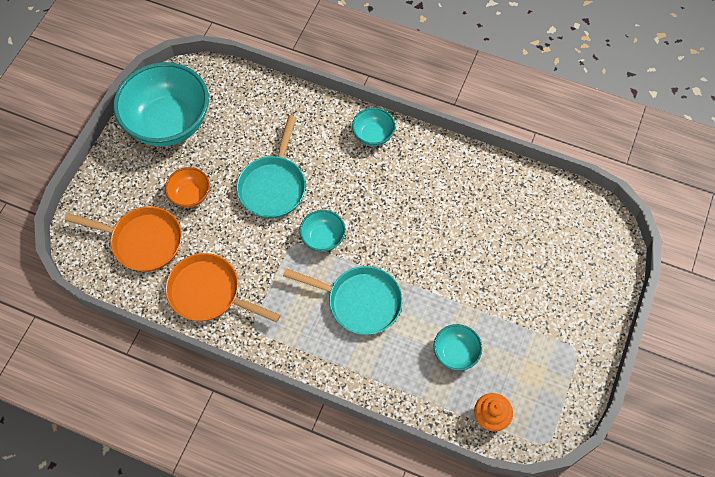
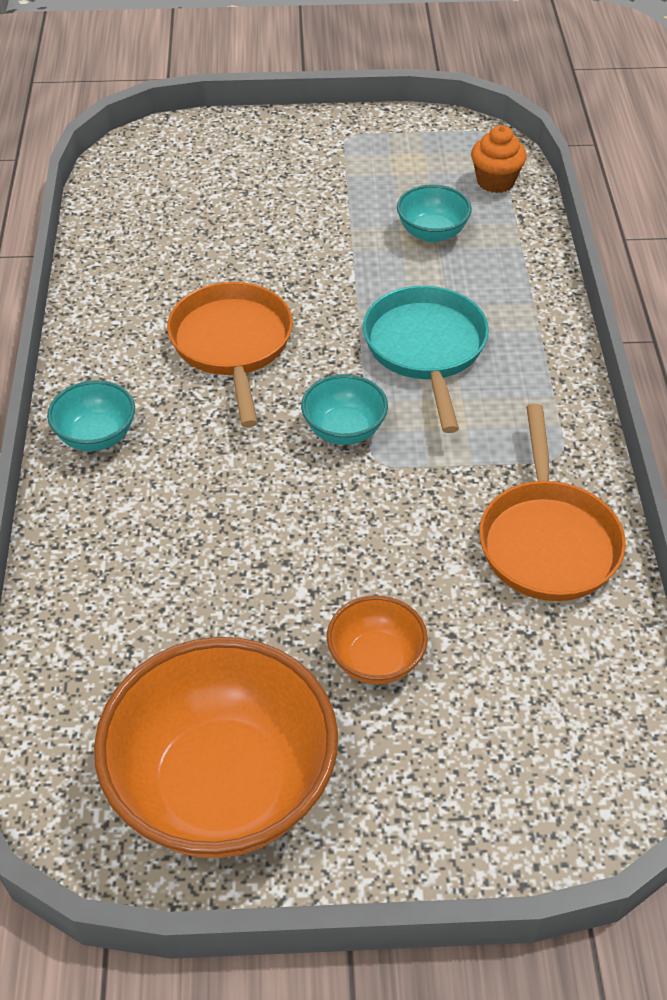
camera: 115 degrees left, 15 degrees down
orange pan [65,207,182,272] -> orange pan moved to [167,282,293,428]
turquoise bowl [113,62,209,146] -> orange bowl [94,637,338,858]
turquoise pan [236,115,306,219] -> none

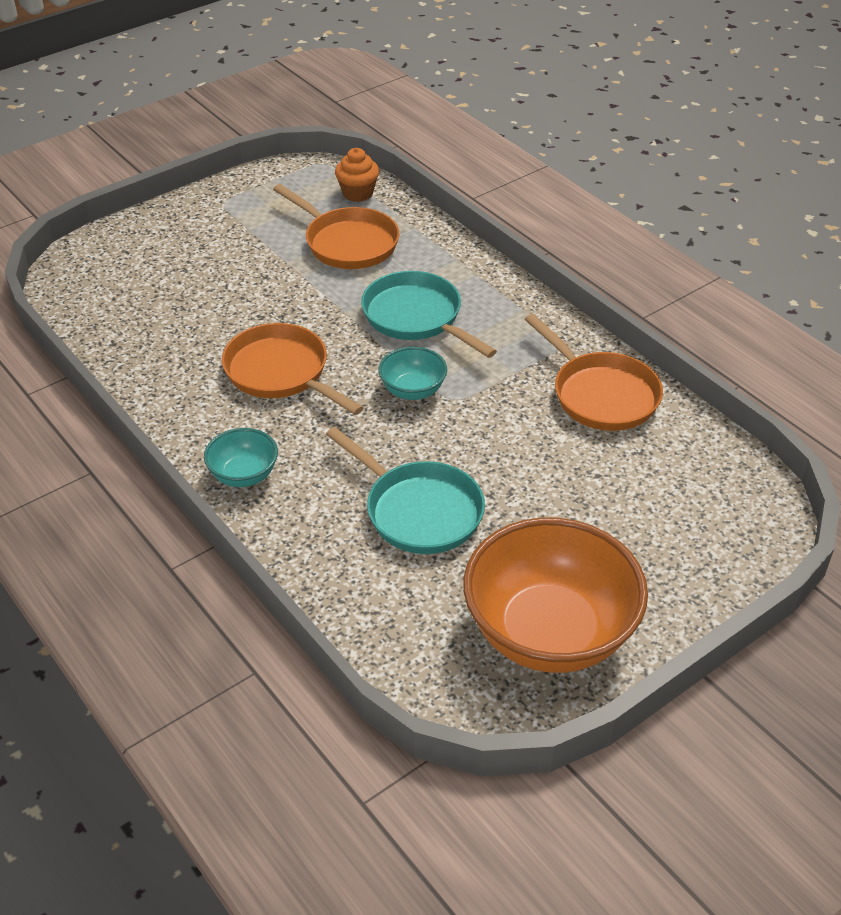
camera: 35 degrees left, 5 degrees down
orange bowl [327,595,428,684] -> none
turquoise bowl [397,184,472,242] -> orange pan [273,184,399,269]
none -> turquoise pan [326,427,485,554]

